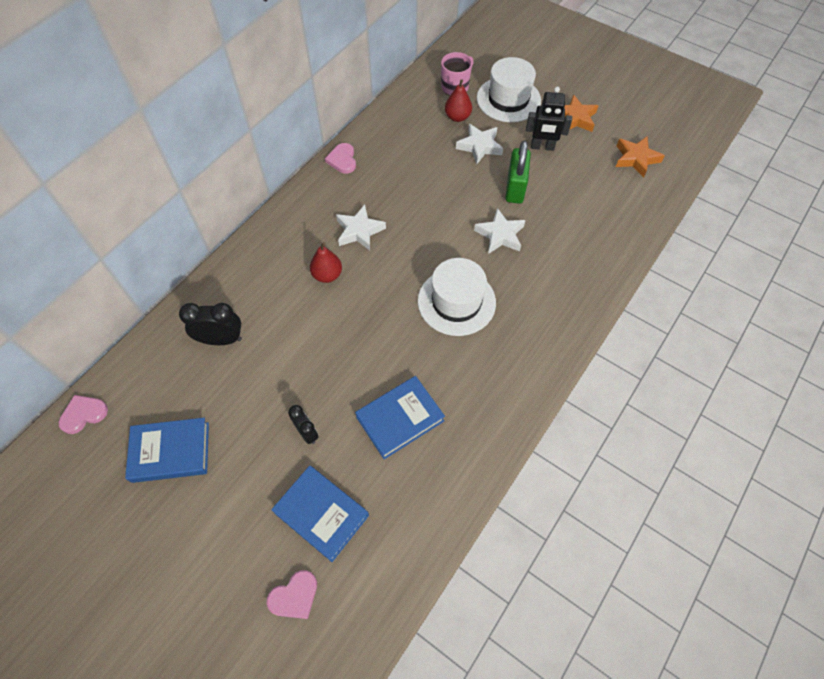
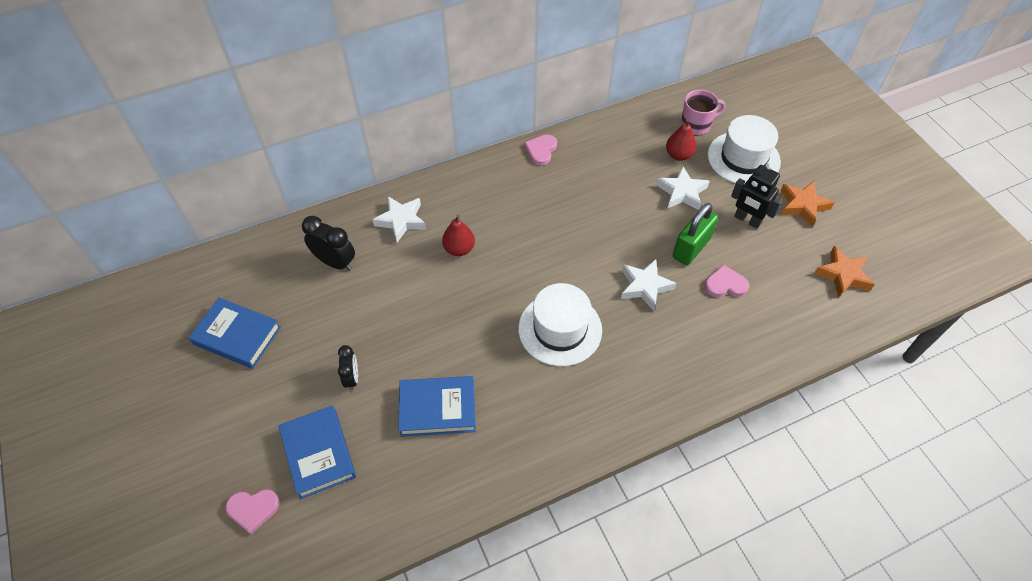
camera: 30 degrees right, 5 degrees down
pink heart [59,395,108,434] -> pink heart moved to [705,264,749,297]
white star [336,205,386,251] -> white star moved to [372,196,426,242]

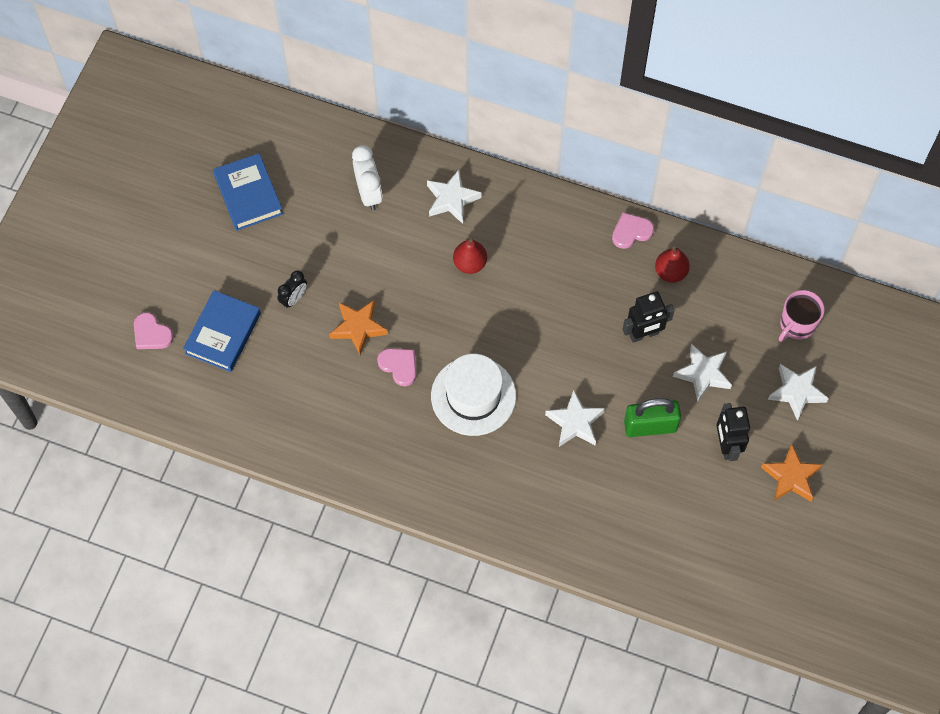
camera: 45 degrees right, 10 degrees up
black clock [302,216,355,271] -> white clock [352,145,382,210]
blue book [398,376,476,437] -> none
red pear [666,119,697,161] -> red pear moved to [655,246,690,283]
pink mug [681,90,726,136] -> pink mug turned 105 degrees clockwise [779,290,825,342]
pink heart [705,264,749,297] -> pink heart moved to [377,348,416,386]
white hat [708,115,781,184] -> white star [768,364,829,421]
orange star [814,246,875,298] -> orange star moved to [329,300,388,355]
none -> black robot [622,292,674,343]

